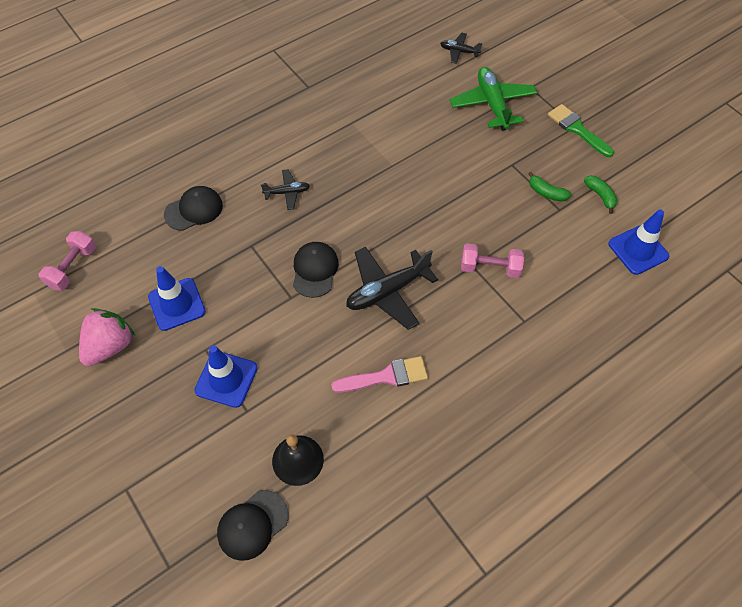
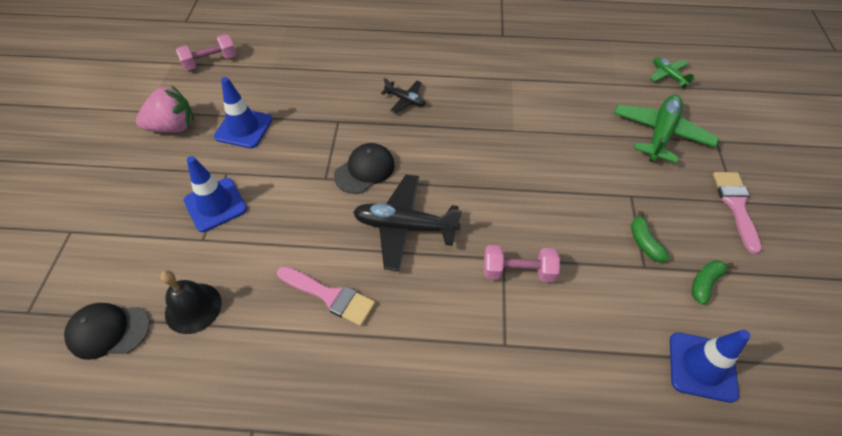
camera: 40 degrees right, 5 degrees down
black cap [164,186,223,231] -> none
black plane [440,33,483,63] -> green plane [650,57,695,87]
pink dumbbell [461,243,524,278] -> pink dumbbell turned 45 degrees counterclockwise [484,245,560,282]
green brush [548,104,614,157] -> pink brush [713,172,762,254]
green banana [584,176,618,214] -> green banana turned 150 degrees counterclockwise [692,260,734,305]

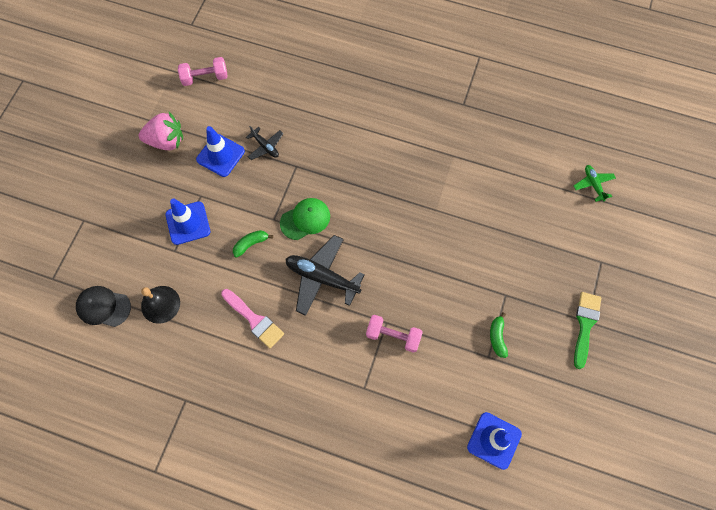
camera: 15 degrees right, 15 degrees up
black cap [334,143,395,194] -> green cap [280,198,330,240]
black plane [381,78,426,114] -> black plane moved to [246,126,283,160]
green plane [614,95,719,163] -> none
green banana [692,260,734,305] -> green banana moved to [233,230,273,258]
pink brush [713,172,762,254] -> green brush [574,292,601,369]

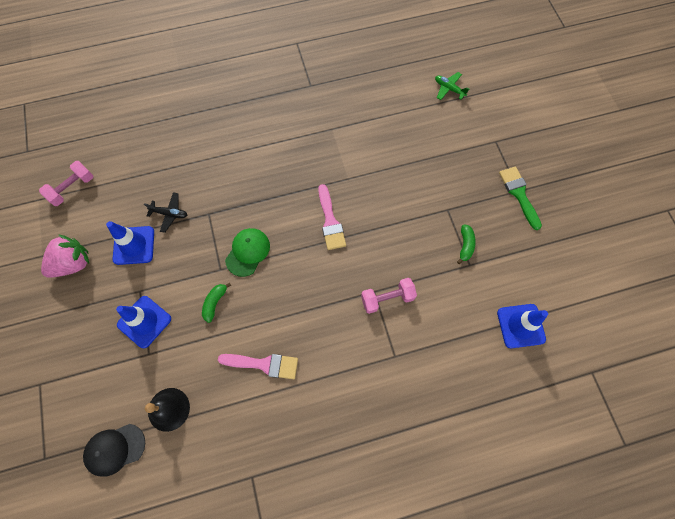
camera: 35 degrees left, 0 degrees up
black plane [285,235,365,316] -> none
green banana [490,312,508,358] -> green banana turned 135 degrees counterclockwise [457,224,476,264]
none -> pink brush [318,184,346,250]

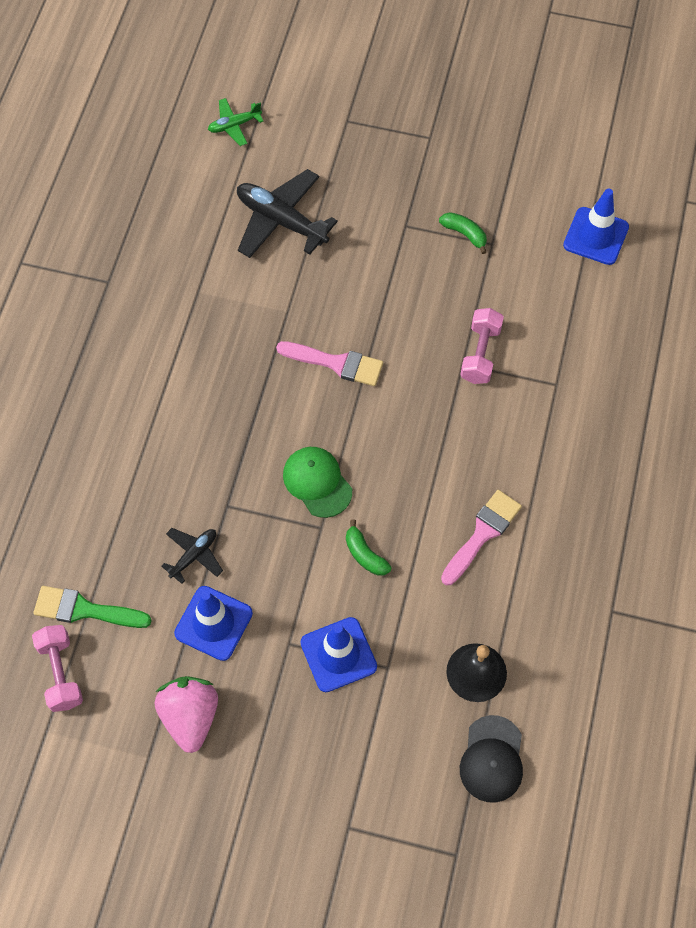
camera: 60 degrees left, 5 degrees down
green brush [499,166,542,230] -> green brush moved to [33,586,152,628]
none -> black plane [237,169,338,258]

